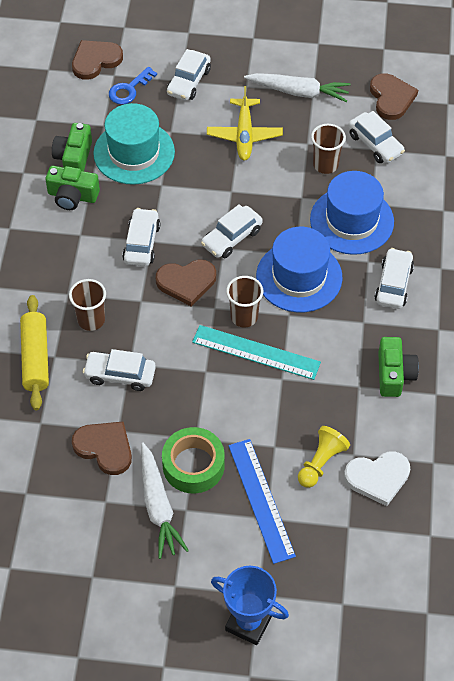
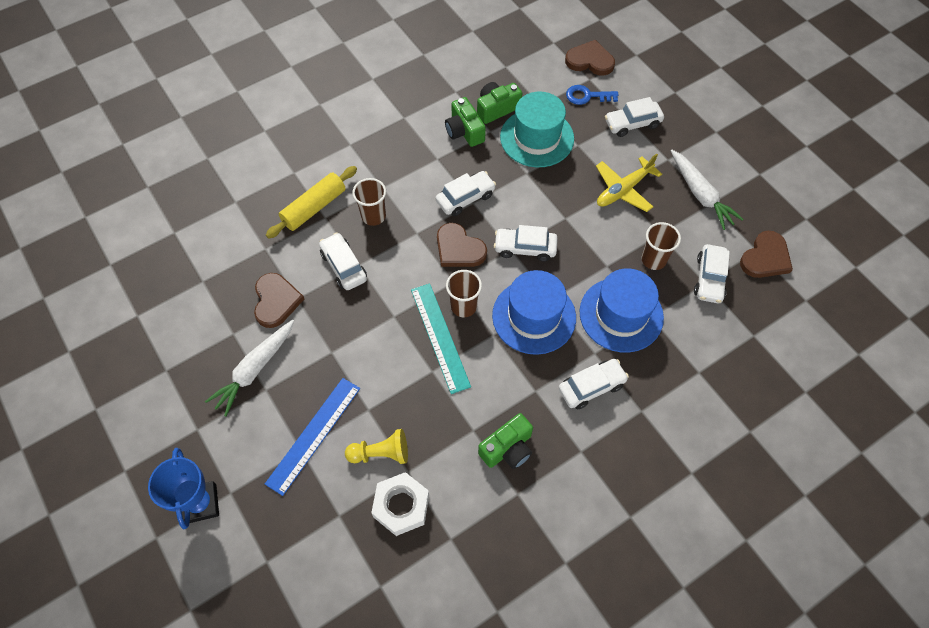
camera: 50 degrees right, 5 degrees up
green tape [162,427,225,493] -> none
white heart [344,451,410,506] -> white nut [371,472,429,536]

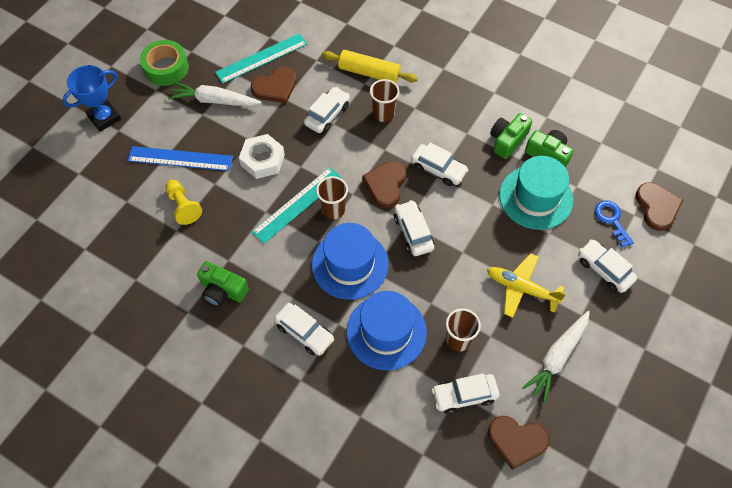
camera: 65 degrees right, 0 degrees up
white nut [371,472,429,536] -> white nut moved to [239,134,285,179]
none -> green tape [140,40,189,86]
none -> turquoise ruler [215,33,307,84]

